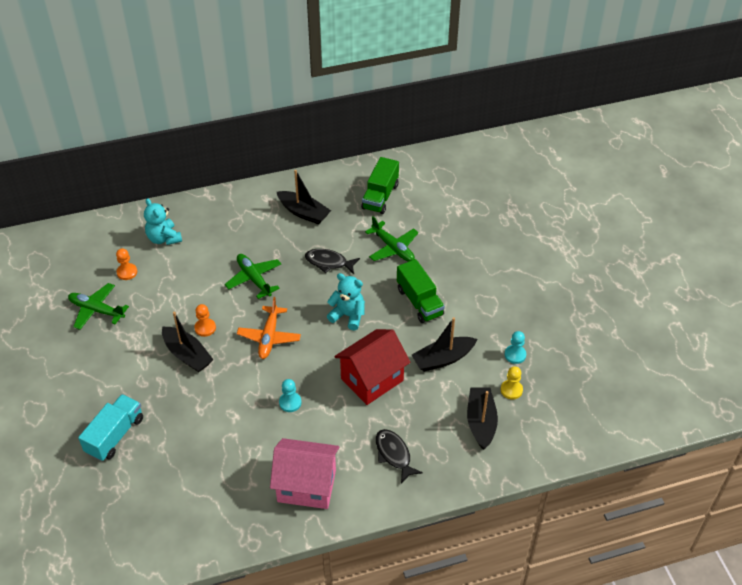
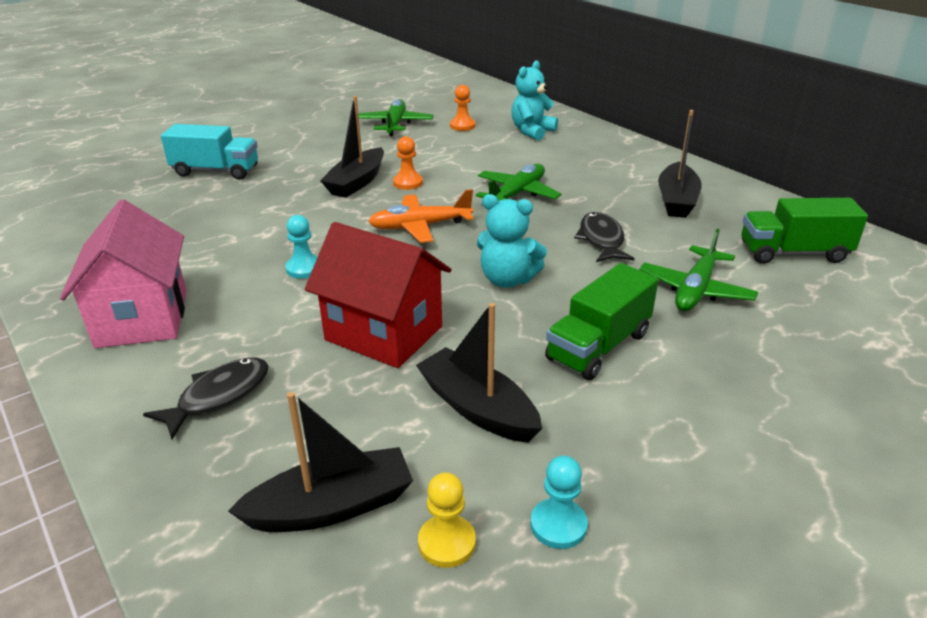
camera: 70 degrees right, 15 degrees down
turquoise teddy bear [327,273,365,330] -> turquoise teddy bear turned 105 degrees clockwise [477,194,547,288]

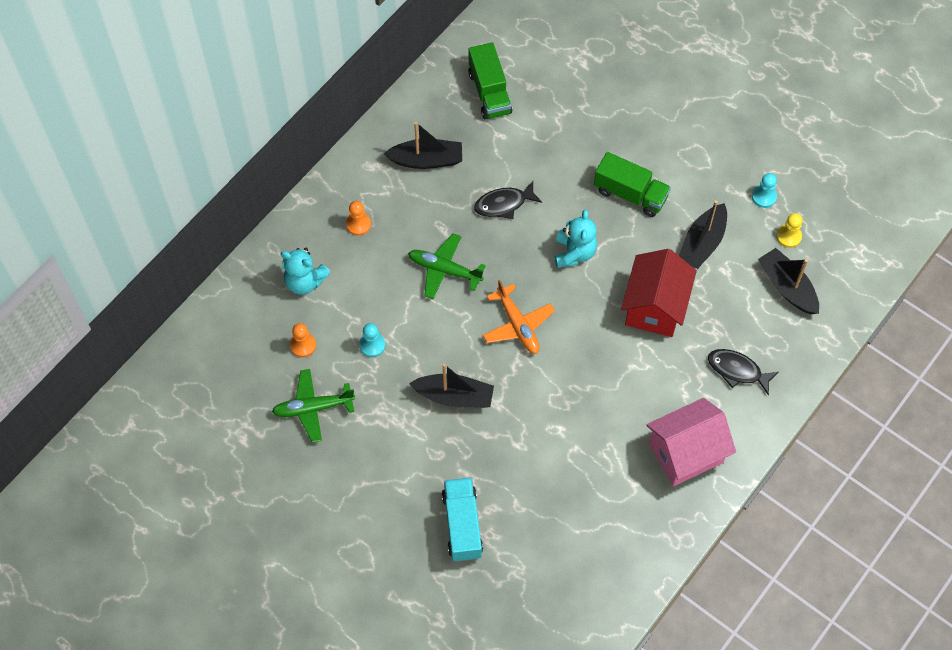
camera: 105 degrees left, 30 degrees up
turquoise pawn [285,215,317,279] -> turquoise pawn moved to [359,323,385,357]
orange pawn [393,136,423,190] -> orange pawn moved to [346,201,371,236]
green plane [639,229,758,311] -> none

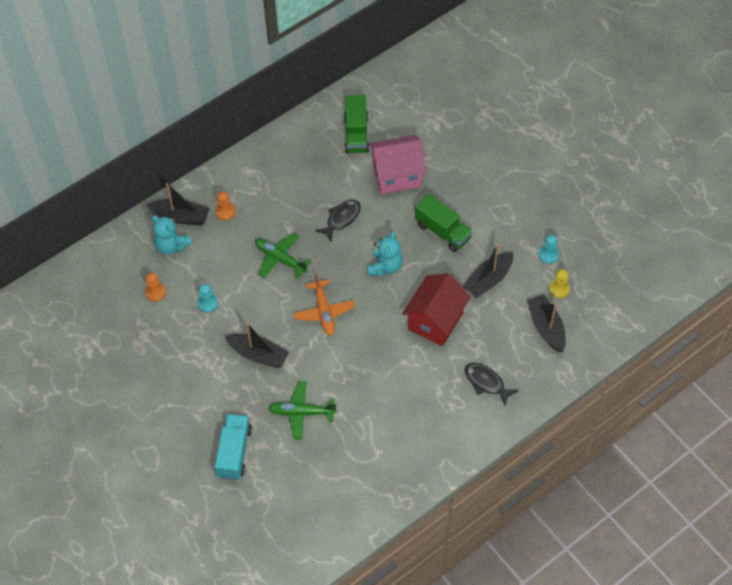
camera: 15 degrees right, 5 degrees down
green plane [272,369,355,443] -> green plane moved to [269,381,337,440]
black boat [384,122,462,169] -> black boat moved to [147,183,210,225]
black fish [474,181,542,219] -> black fish turned 135 degrees clockwise [315,200,361,242]
pink house [647,398,736,486] -> pink house moved to [369,135,426,194]

